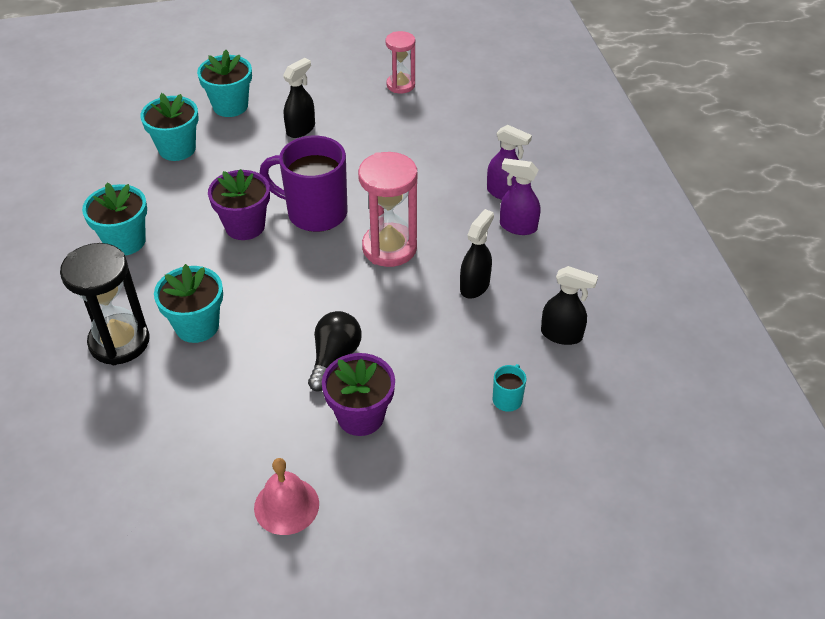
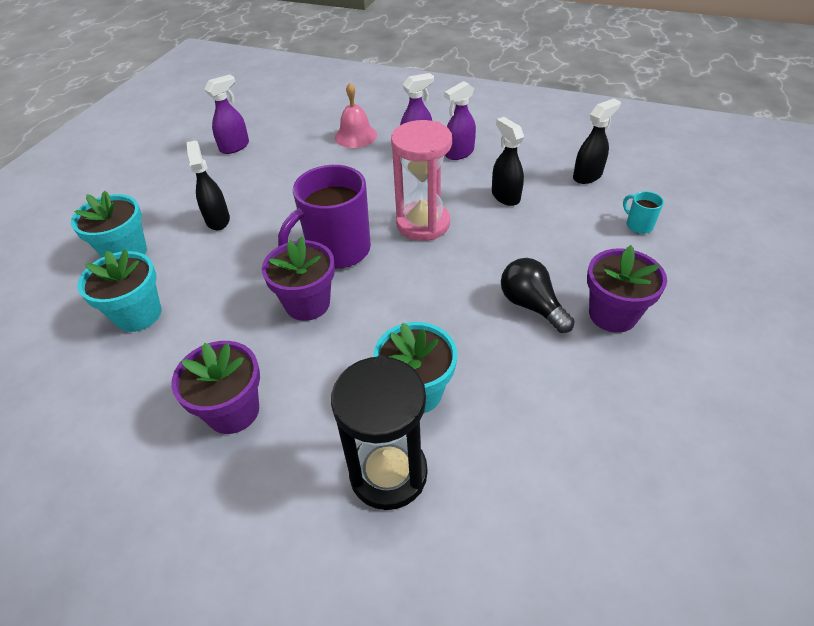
camera: 55 degrees left, 0 degrees up
turquoise flower pot [82,183,147,256] -> purple flower pot [171,341,260,434]
pink bell [254,458,319,535] -> pink bell moved to [335,83,377,148]
pink hourglass [385,31,415,94] -> purple spray bottle [204,75,249,154]

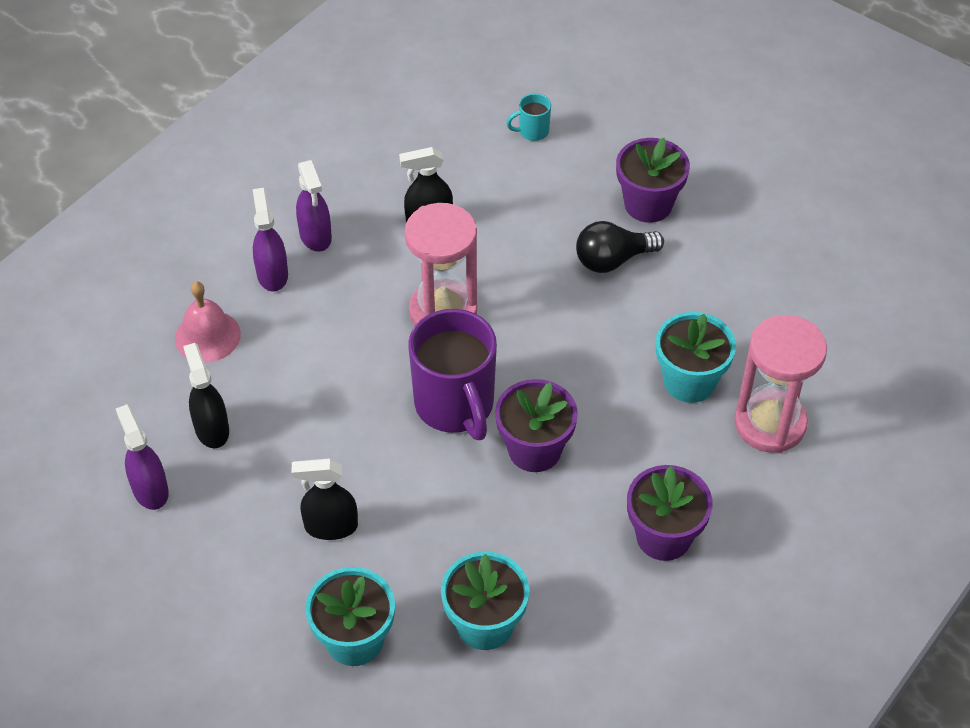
camera: 75 degrees left, 5 degrees up
black hourglass [331,355,428,510] -> pink hourglass [734,315,827,453]
black spray bottle [573,98,621,184] -> black spray bottle moved to [183,343,229,448]

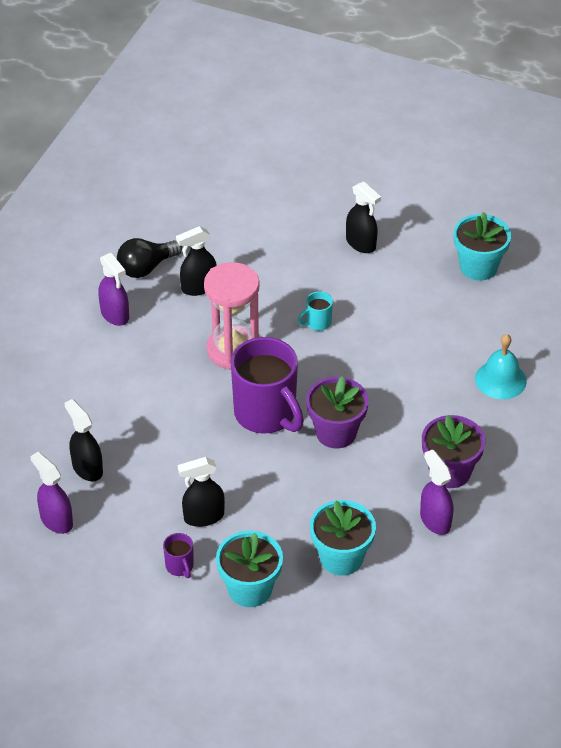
camera: 15 degrees left, 5 degrees down
pink bell [175,282,241,363] -> none
purple spray bottle [253,188,288,291] -> purple spray bottle moved to [420,450,453,535]
turquoise mug [506,93,551,141] -> turquoise mug moved to [298,291,333,331]
black light bulb [576,221,664,273] -> black light bulb moved to [117,238,182,278]
purple flower pot [616,138,690,223] -> black spray bottle [346,182,381,253]
turquoise flower pot [656,312,736,403] -> turquoise flower pot moved to [454,212,511,281]
pink hourglass [734,315,827,453] -> turquoise bell [475,334,527,399]
none -> purple mug [163,533,194,578]

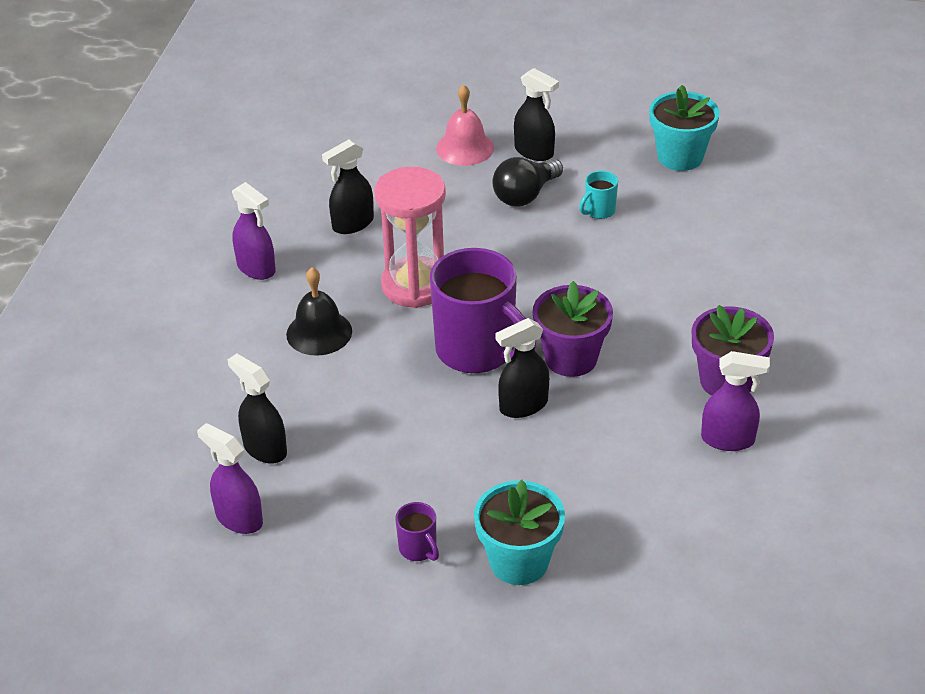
camera: 10 degrees left, 5 degrees down
black light bulb [117,238,182,278] -> black light bulb moved to [492,157,563,207]
black spray bottle [178,457,225,527] -> black spray bottle moved to [495,318,549,418]
turquoise mug [298,291,333,331] -> turquoise mug moved to [579,171,618,219]
turquoise flower pot [310,500,376,576] -> none
purple spray bottle [420,450,453,535] -> purple spray bottle turned 135 degrees clockwise [701,351,770,451]
turquoise bell [475,334,527,399] -> none
none -> black bell [286,267,352,356]
none -> pink bell [436,85,494,166]

